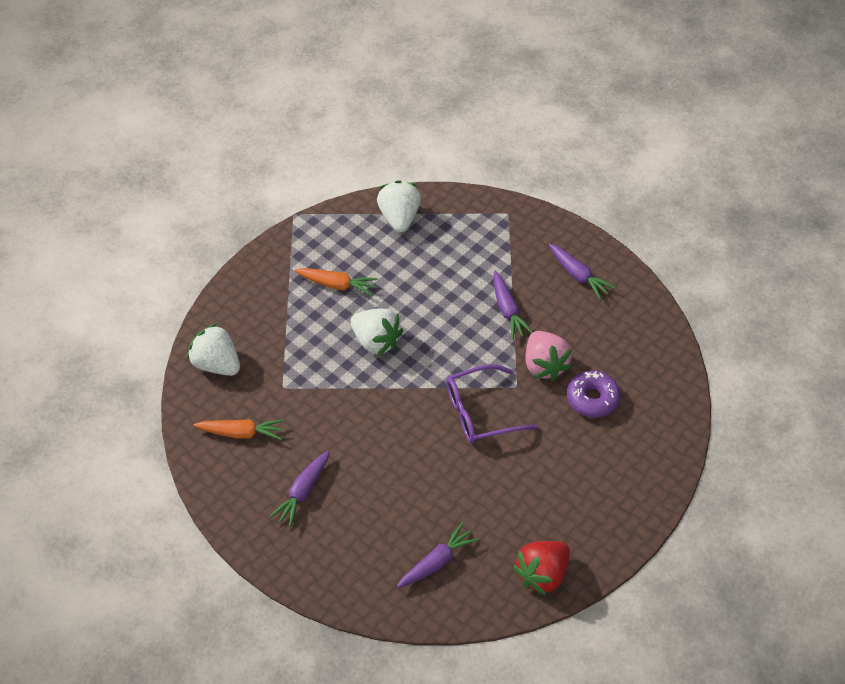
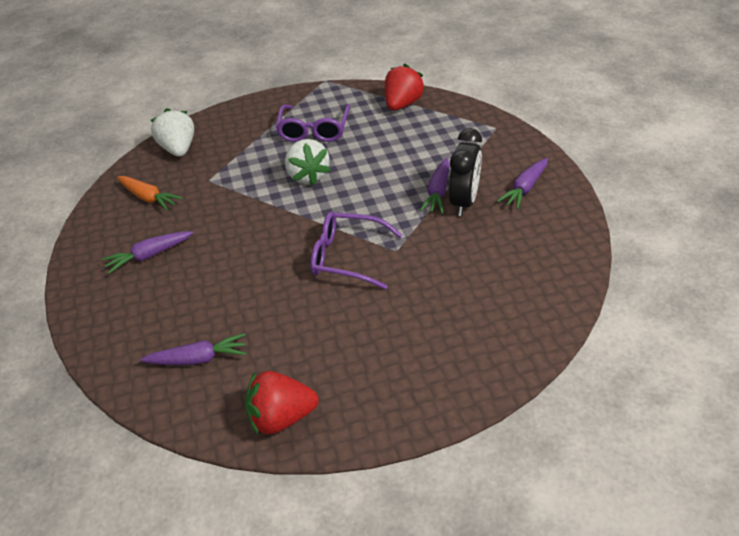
camera: 35 degrees right, 10 degrees down
orange carrot [294,268,378,296] -> purple glasses [276,104,350,142]
white strawberry [377,180,421,232] -> red strawberry [385,64,425,111]
pink strawberry [525,331,572,381] -> none
purple carrot [549,244,616,300] -> purple carrot turned 45 degrees clockwise [497,158,548,209]
purple donut [567,370,620,418] -> none
none -> black clock [449,128,482,216]

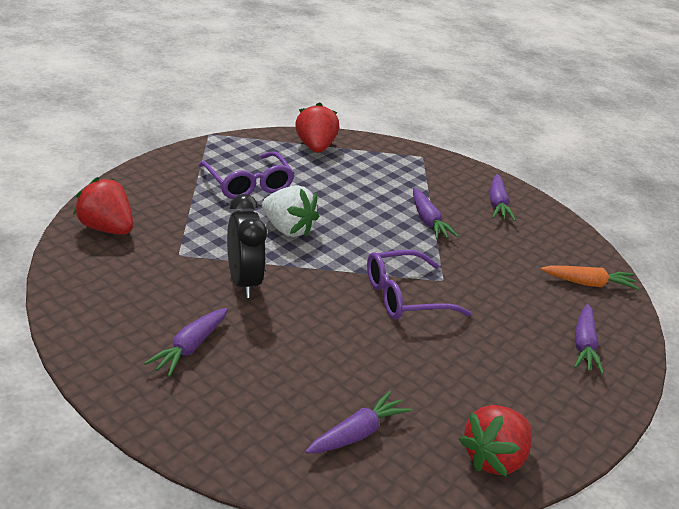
camera: 40 degrees left, 10 degrees down
orange carrot [117,176,183,211] -> orange carrot moved to [541,265,639,290]
white strawberry [150,108,194,157] -> red strawberry [73,177,133,235]
black clock [449,128,482,216] -> black clock moved to [227,194,267,298]
none -> purple carrot [574,304,604,374]

